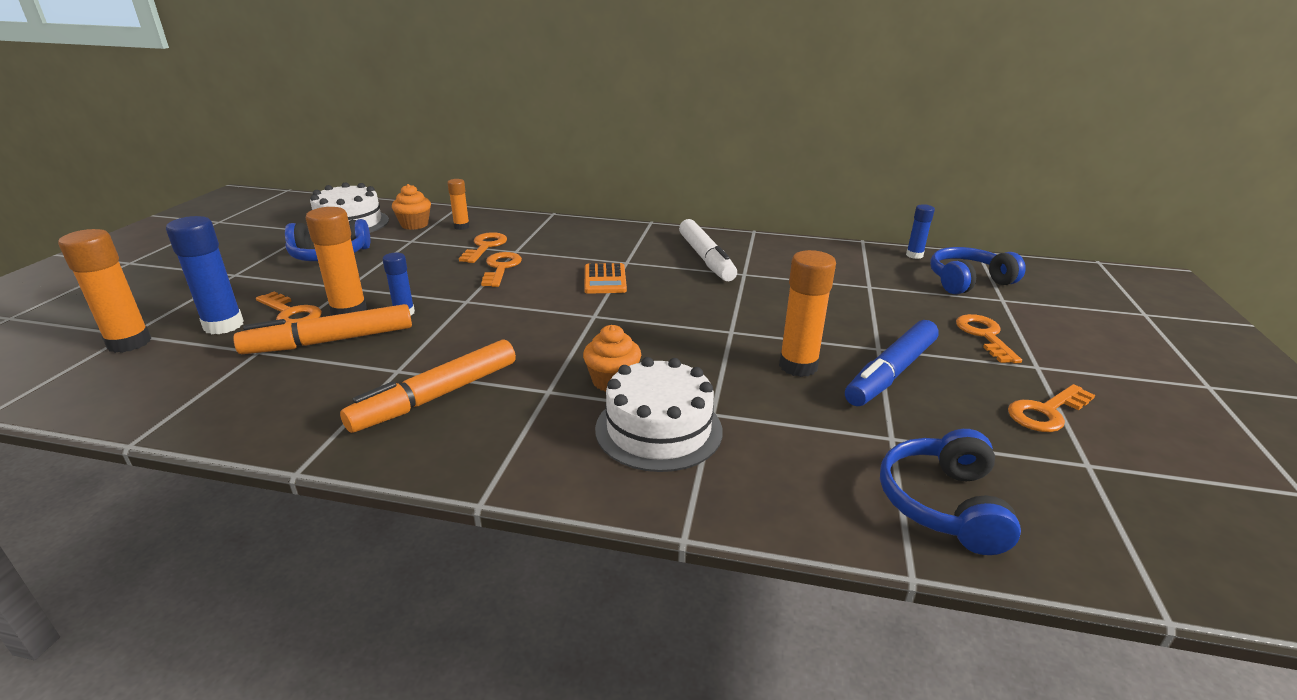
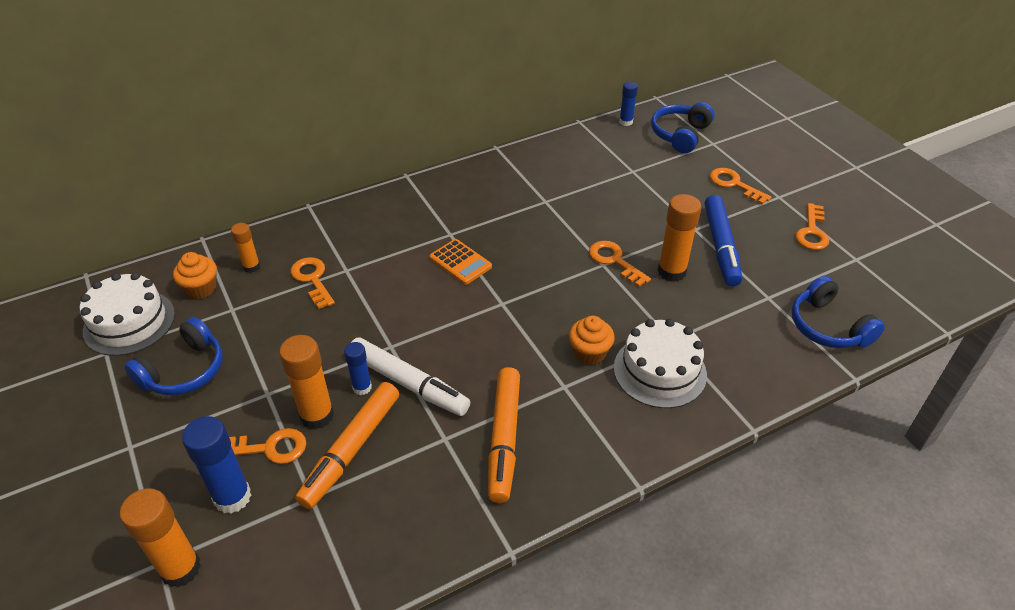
camera: 40 degrees left, 15 degrees up
orange key [481,252,522,287] -> orange key moved to [589,241,651,287]
white marker [679,219,737,281] -> white marker moved to [351,337,470,416]

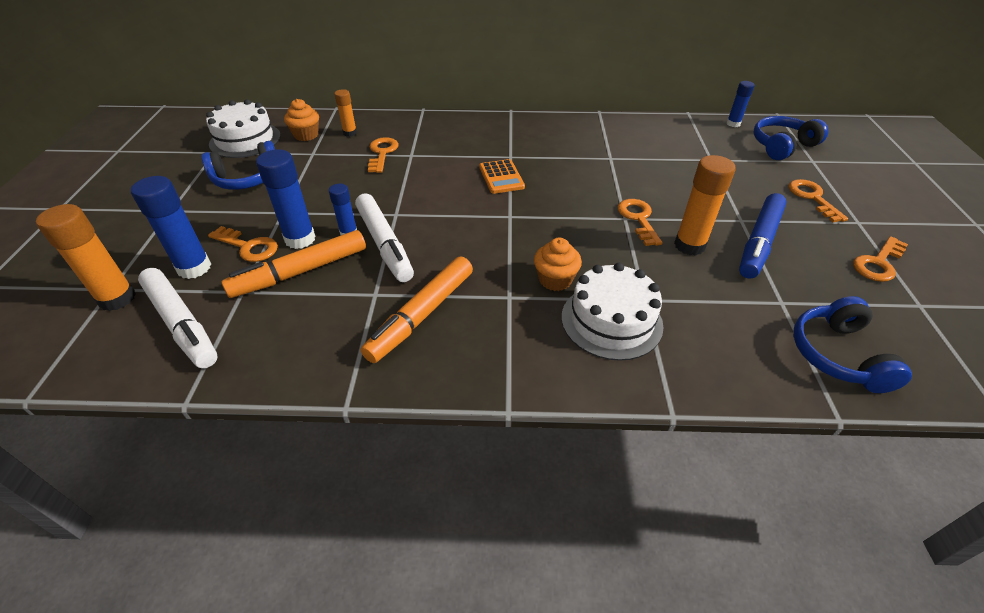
camera: 30 degrees right, 0 degrees up
orange glue stick [279,335,334,430] -> blue glue stick [256,149,316,249]
none -> white marker [138,268,218,368]

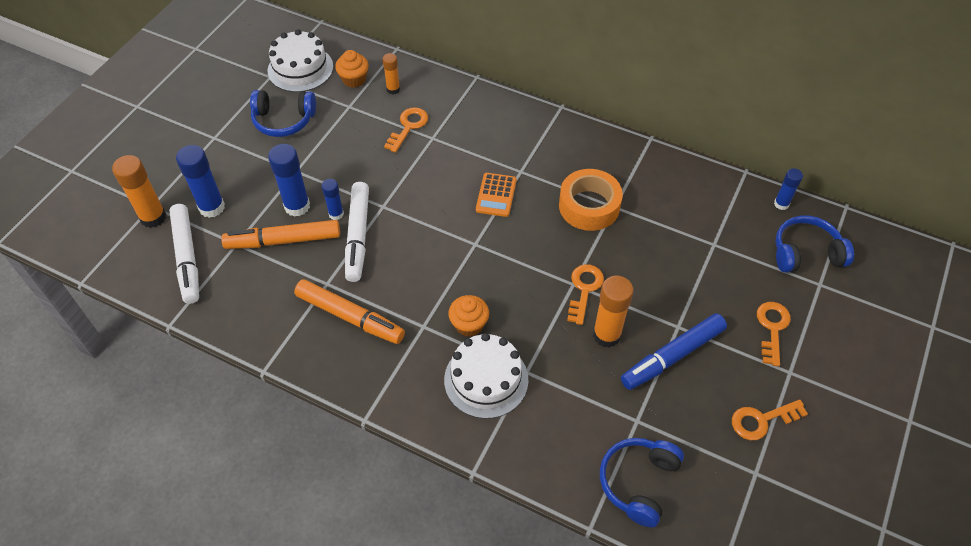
camera: 25 degrees right, 10 degrees up
orange key [208,226,278,262] -> none
orange marker [361,256,473,363] -> orange marker turned 120 degrees counterclockwise [294,279,405,344]
none -> orange tape [559,169,623,231]

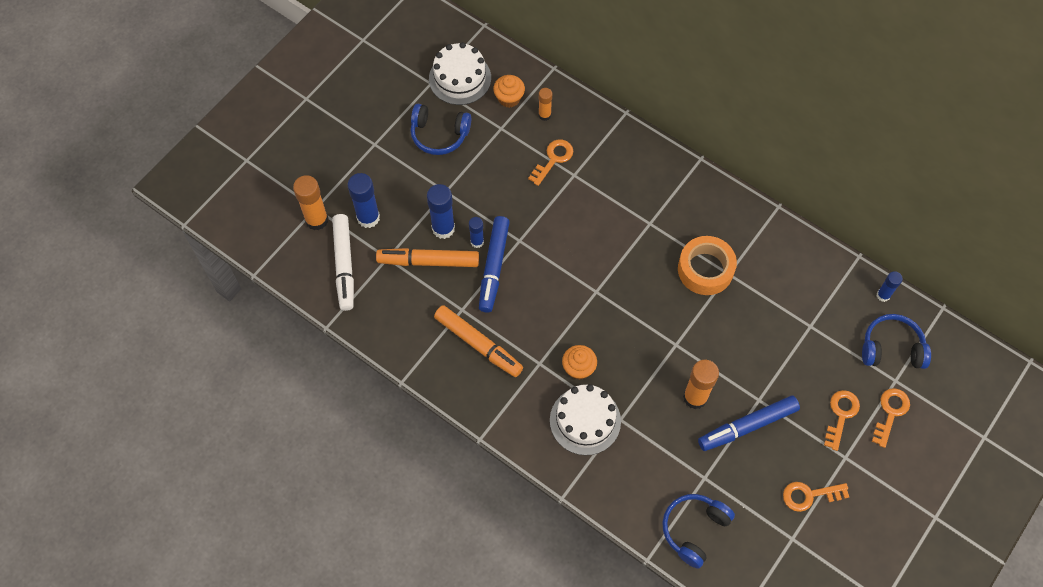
camera: 10 degrees right, 10 degrees up
white marker [345,182,369,282] -> blue marker [479,216,510,313]
orange calculator [476,173,516,217] -> none
orange key [567,264,604,325] -> orange key moved to [872,388,910,448]

